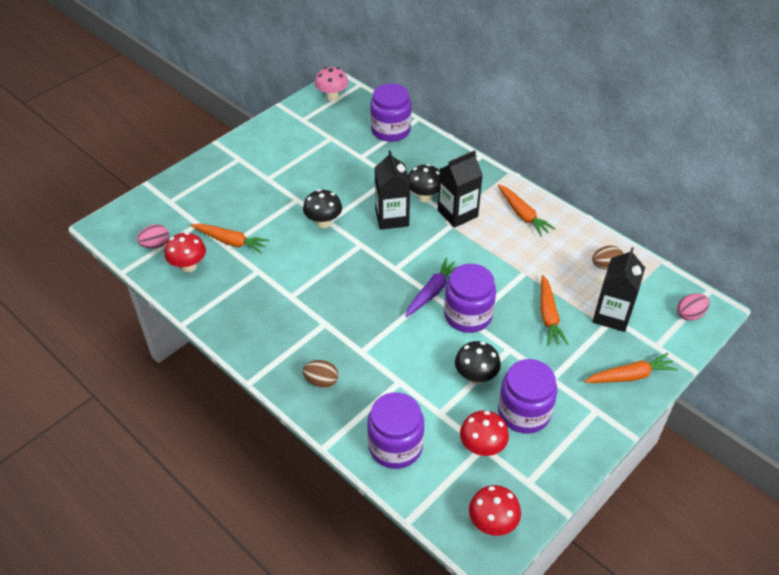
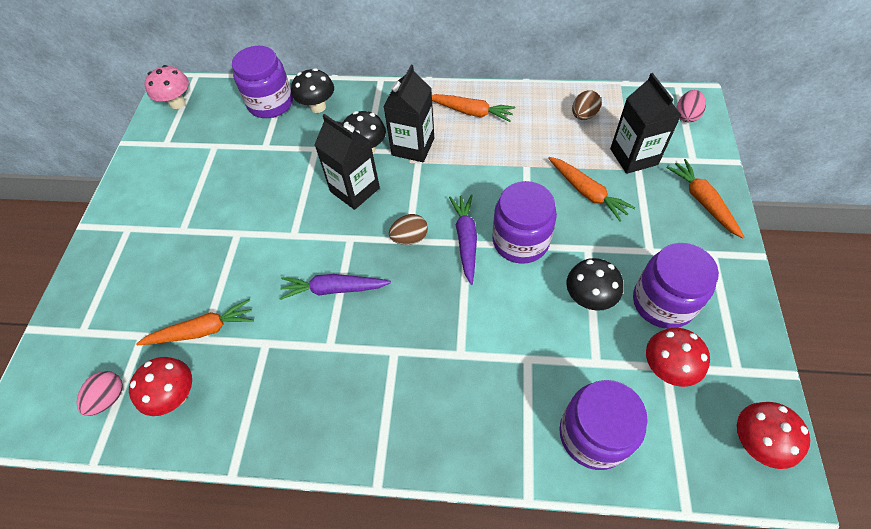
camera: 35 degrees left, 10 degrees up
black mushroom [303,189,342,228] -> black mushroom moved to [291,68,334,113]
brown egg [303,360,338,388] -> brown egg moved to [389,214,428,245]
orange carrot [584,353,678,383] -> orange carrot turned 60 degrees counterclockwise [666,159,744,238]
none -> purple carrot [279,274,391,300]

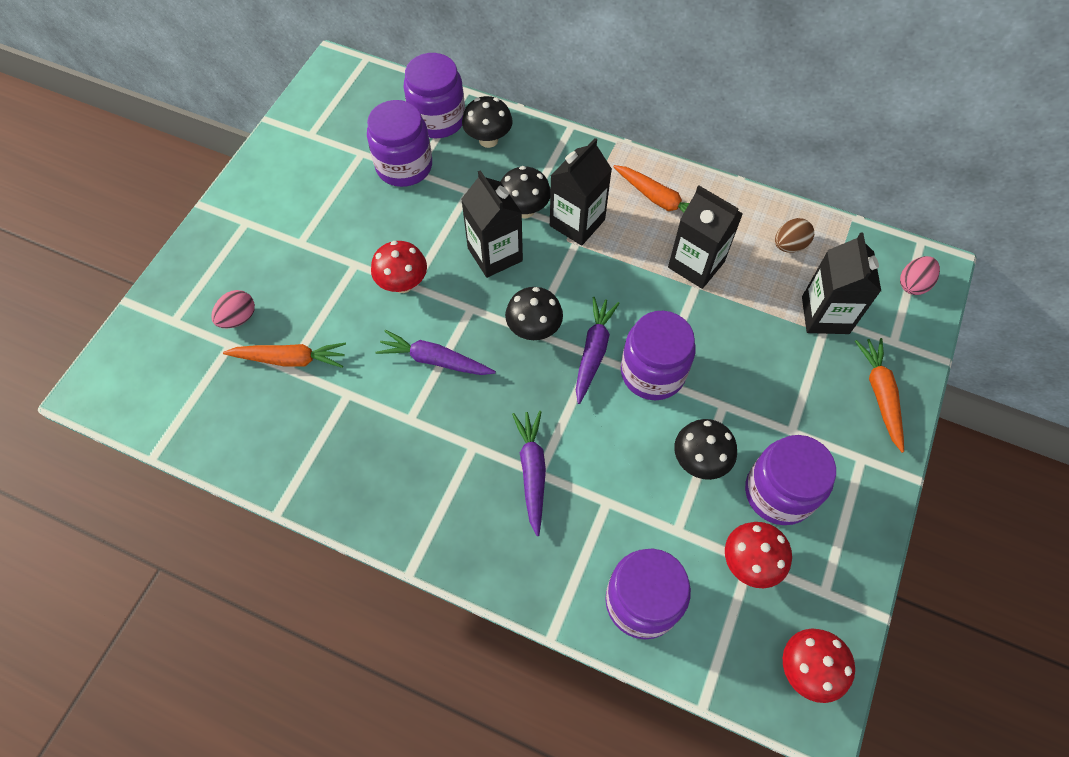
camera: 15 degrees right, 5 degrees up
pink egg [77,371,123,416] -> pink egg moved to [211,290,255,328]
red mushroom [129,357,192,416] -> red mushroom moved to [371,241,427,293]
pink mushroom [145,65,189,109] -> none
brown egg [389,214,428,245] -> black mushroom [505,287,563,340]
orange carrot [548,157,635,222] -> none
none -> purple jar [367,100,432,187]
none -> purple carrot [512,411,546,536]
none -> black carton [668,185,743,289]

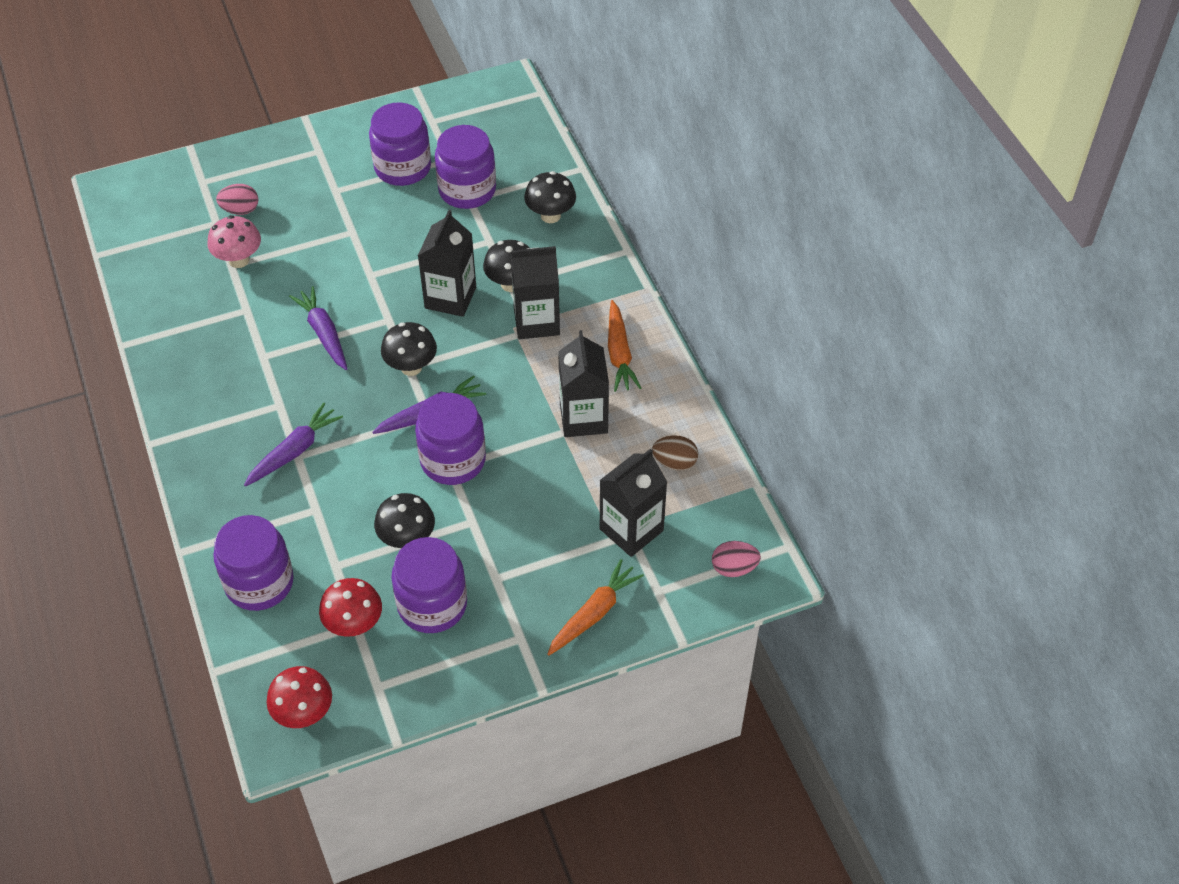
camera: 45 degrees right, 10 degrees down
orange carrot [223,343,346,368] -> pink mushroom [207,215,261,268]
red mushroom [371,241,427,293] -> none
purple jar [404,53,465,138] -> purple jar moved to [369,103,431,186]

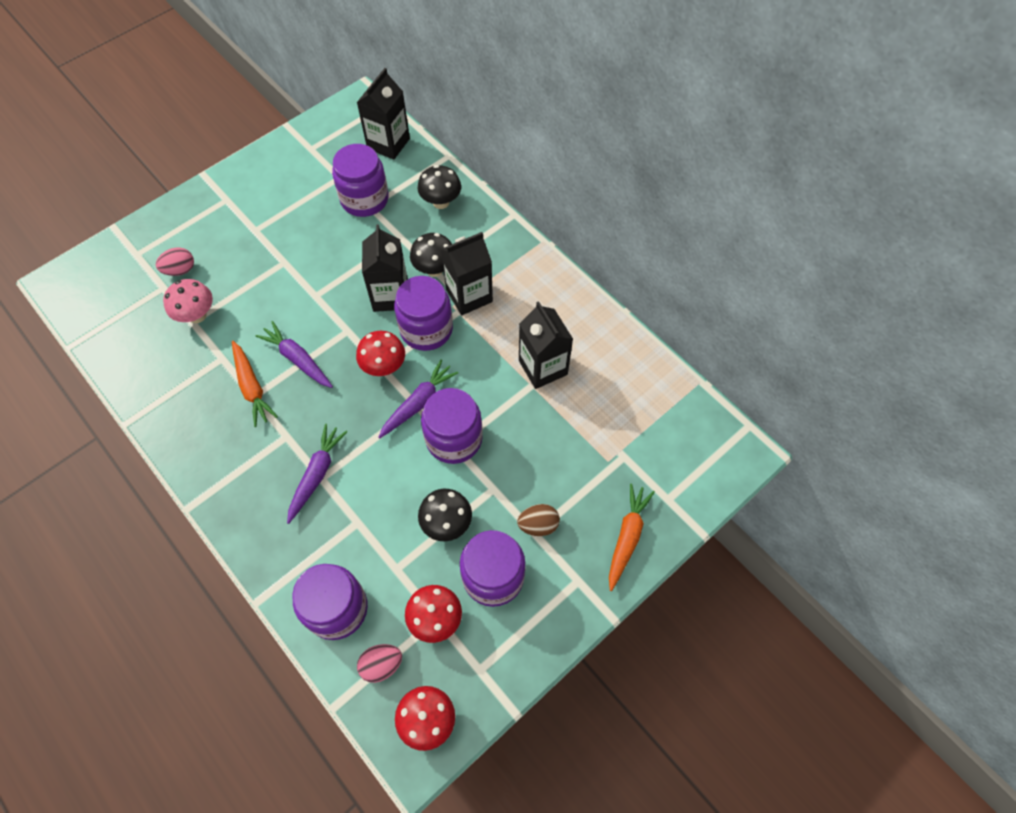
camera: 20 degrees left, 10 degrees up
purple jar [369,103,431,186] -> purple jar moved to [394,276,453,351]
black mushroom [381,322,437,376] -> red mushroom [356,331,405,376]
black carton [600,449,667,557] -> black carton moved to [357,68,410,160]
orange carrot [608,300,641,392] -> orange carrot moved to [232,341,278,427]
brown egg [652,436,698,471] -> brown egg moved to [517,504,560,536]
pink egg [712,541,761,577] -> pink egg moved to [357,644,402,683]

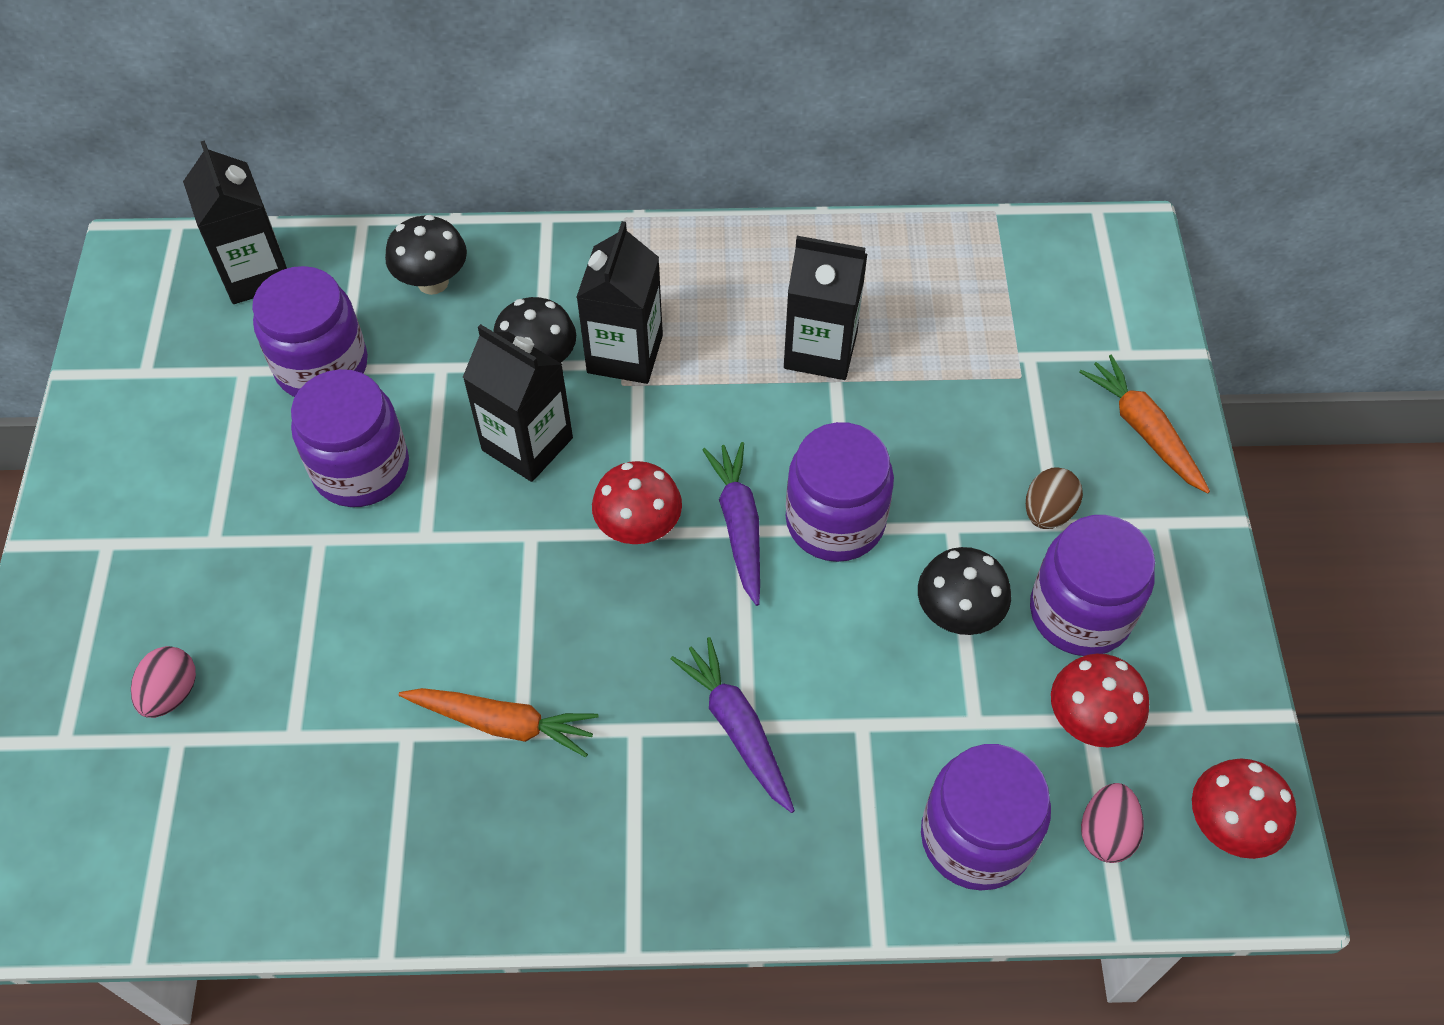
camera: 50 degrees left, 5 degrees down
pink mushroom [163,279,213,323] -> none
purple carrot [255,321,333,388] -> none
purple jar [394,276,453,351] -> purple jar moved to [291,369,409,507]

